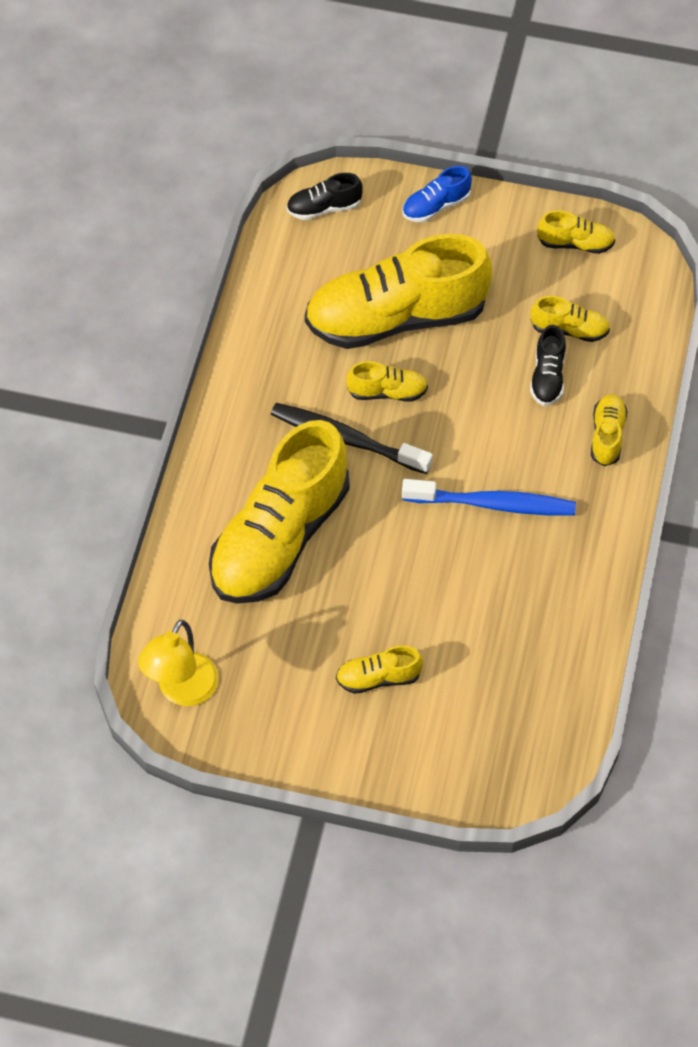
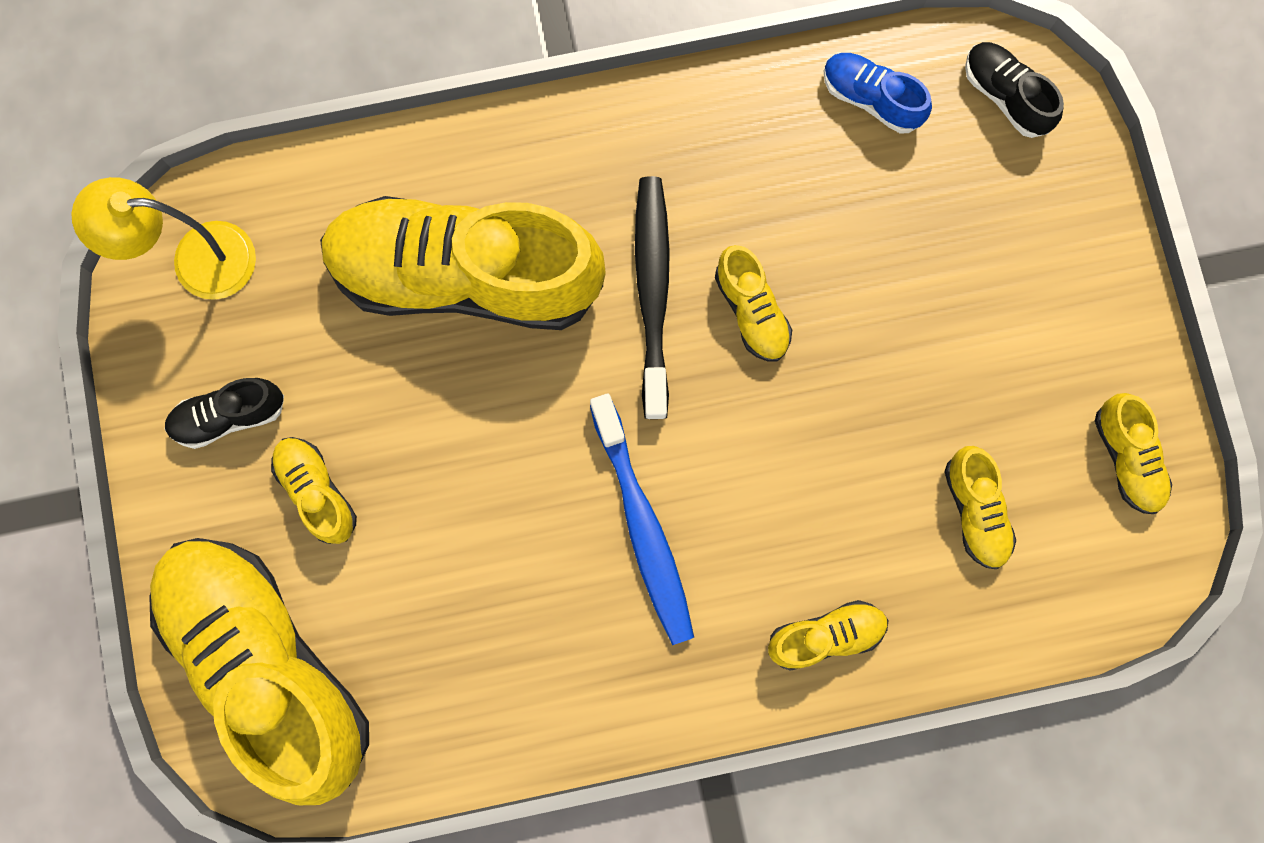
camera: 65 degrees right, 20 degrees up
yellow shoe [305,234,492,349] -> yellow shoe moved to [149,538,369,805]
blue shoe [402,166,472,222] -> blue shoe moved to [823,53,932,133]
black shoe [530,325,566,406] -> black shoe moved to [164,378,284,449]

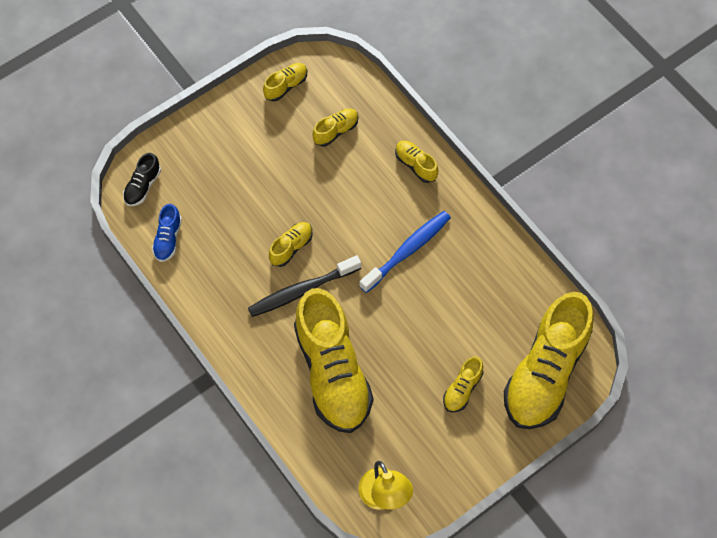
camera: 115 degrees left, 15 degrees down
black shoe [164,378,284,449] -> none

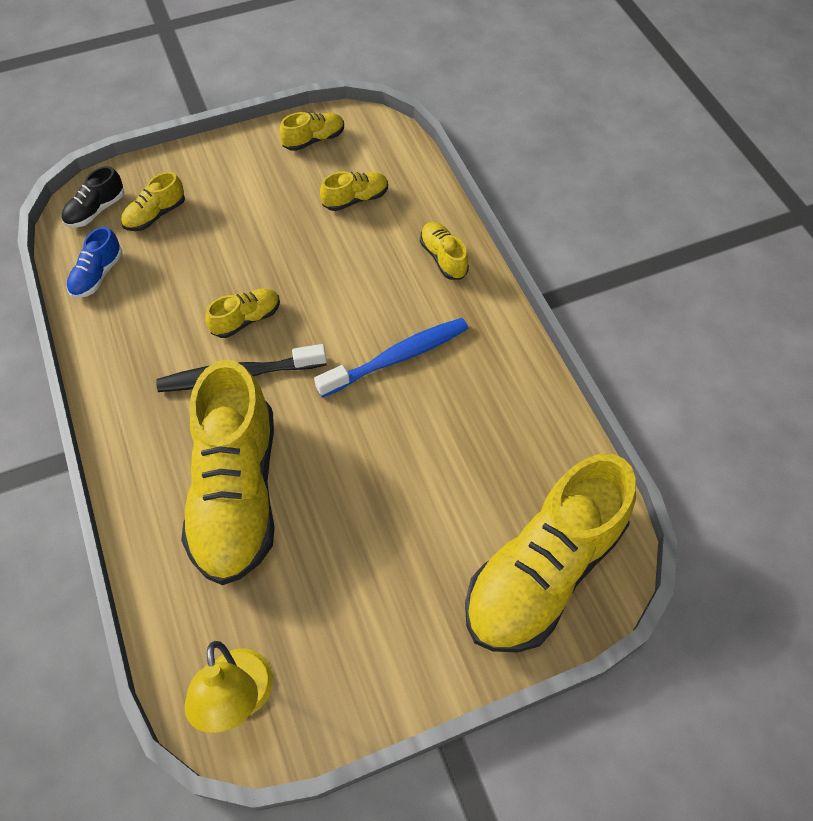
camera: 15 degrees right, 5 degrees down
yellow shoe [443,356,483,413] -> yellow shoe moved to [121,172,185,231]

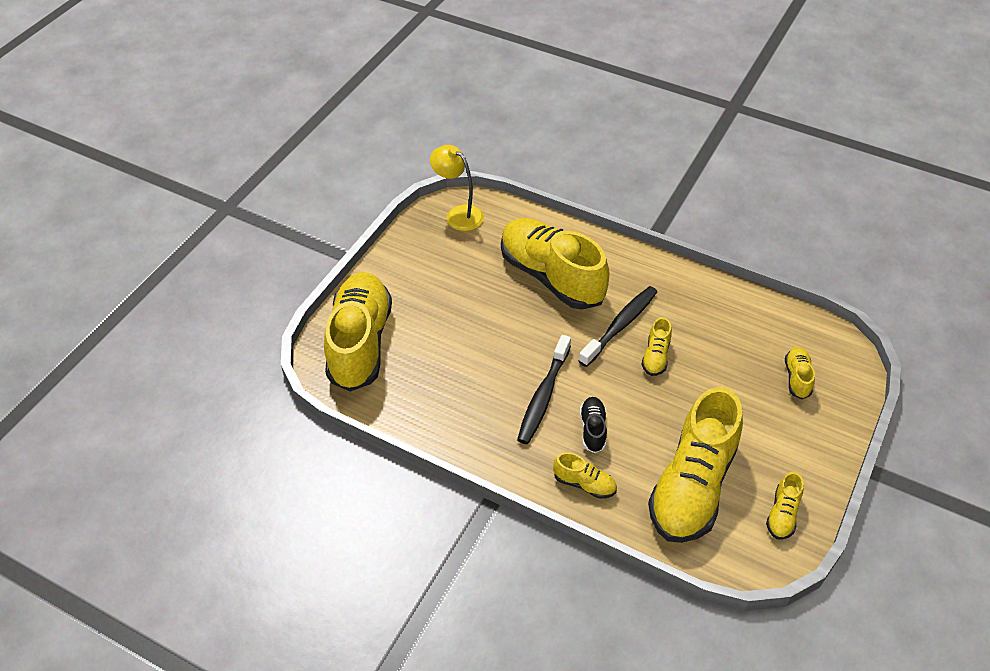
camera: 140 degrees right, 10 degrees down
black shoe [62,166,125,227] -> black shoe moved to [580,397,607,453]
blue shoe [67,227,122,298] -> none
blue toothbrush [314,318,468,397] -> black toothbrush [517,335,571,444]
yellow shoe [320,172,388,211] -> yellow shoe [648,387,743,543], size x2.36

